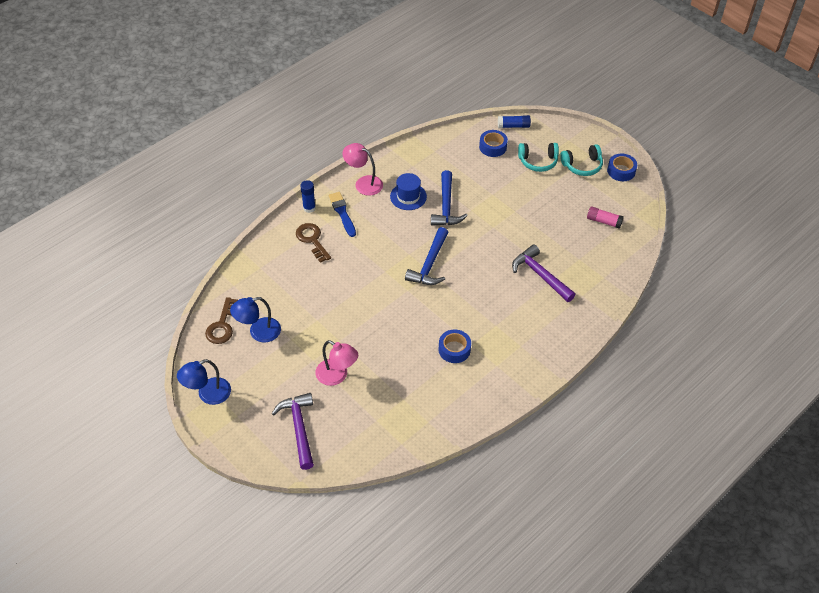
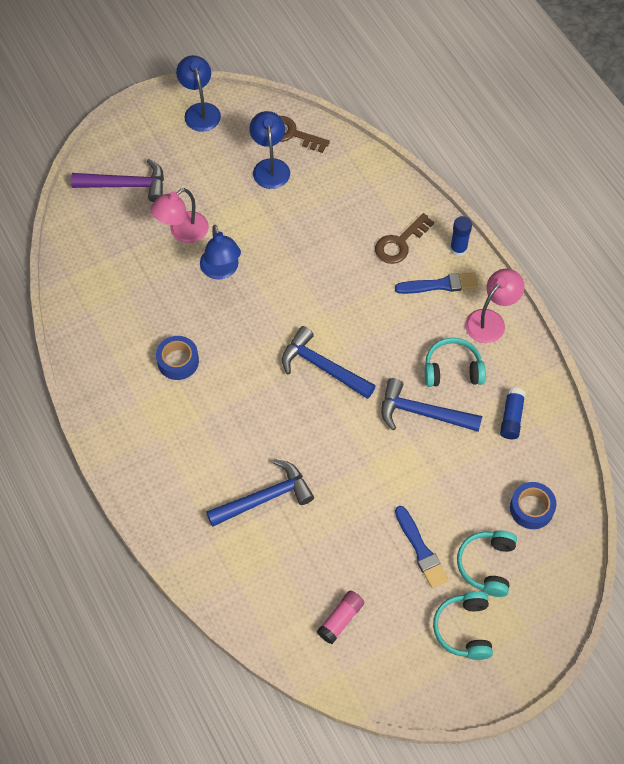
camera: 105 degrees right, 10 degrees up
brown key [296,223,331,263] -> brown key turned 150 degrees clockwise [375,213,434,264]
blue hat [390,173,427,210] -> turquoise headphones [425,338,486,387]
blue glue stick [498,115,531,128] -> blue glue stick moved to [500,388,526,439]
purple hammer [512,244,576,302] -> blue hammer [206,459,314,527]
blue tape [607,153,637,181] -> none
none -> blue lamp [200,225,241,279]
none -> blue brush [395,506,449,588]

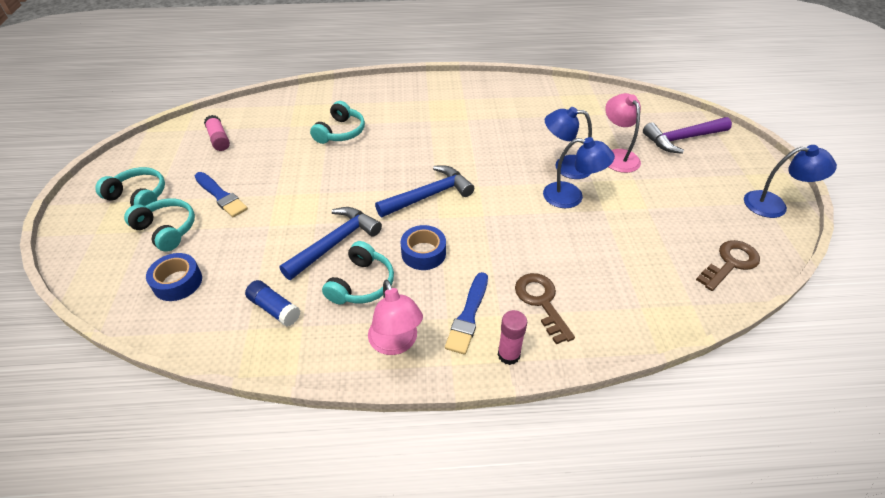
camera: 115 degrees right, 15 degrees down
purple hammer [71,159,164,202] -> purple hammer turned 45 degrees clockwise [643,117,732,154]
blue tape [156,336,199,380] -> blue tape moved to [401,225,446,270]
blue hammer [206,459,314,527] -> turquoise headphones [310,101,365,144]
blue lamp [249,111,290,189] -> blue lamp moved to [543,137,615,208]
blue brush [395,506,449,588] -> blue brush turned 135 degrees counterclockwise [195,172,248,217]
blue glue stick [450,216,472,257] -> pink glue stick [498,310,527,365]

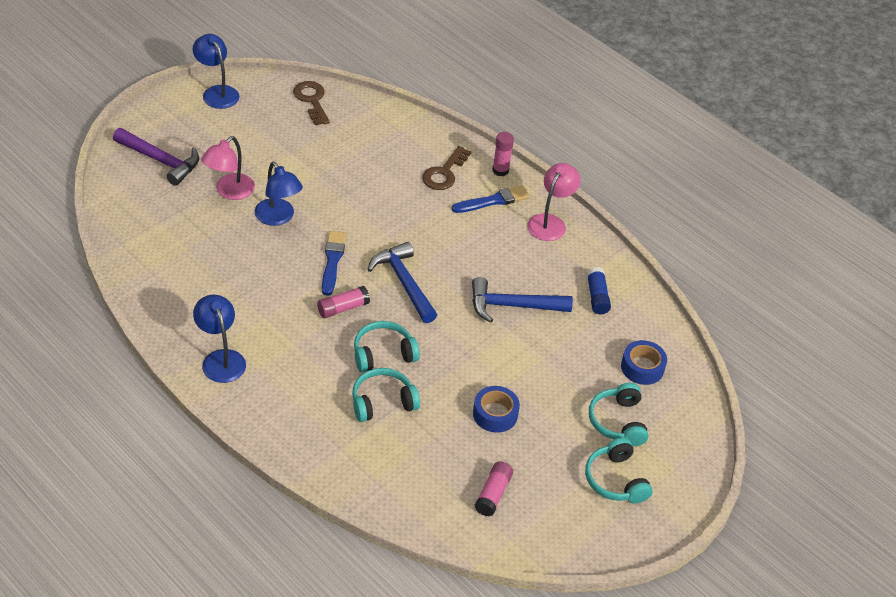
camera: 135 degrees left, 0 degrees up
blue brush [195,172,248,217] -> blue brush moved to [322,231,346,296]
turquoise headphones [322,241,394,305] -> turquoise headphones moved to [354,321,420,372]
blue hammer [375,166,474,217] -> blue hammer turned 45 degrees clockwise [367,242,437,323]
blue tape [401,225,446,270] -> blue tape moved to [473,386,520,433]
blue lamp [543,137,615,208] -> blue lamp moved to [193,295,246,383]
brown key [696,240,760,291] -> brown key turned 60 degrees clockwise [293,81,330,125]
none -> pink glue stick [317,286,370,318]

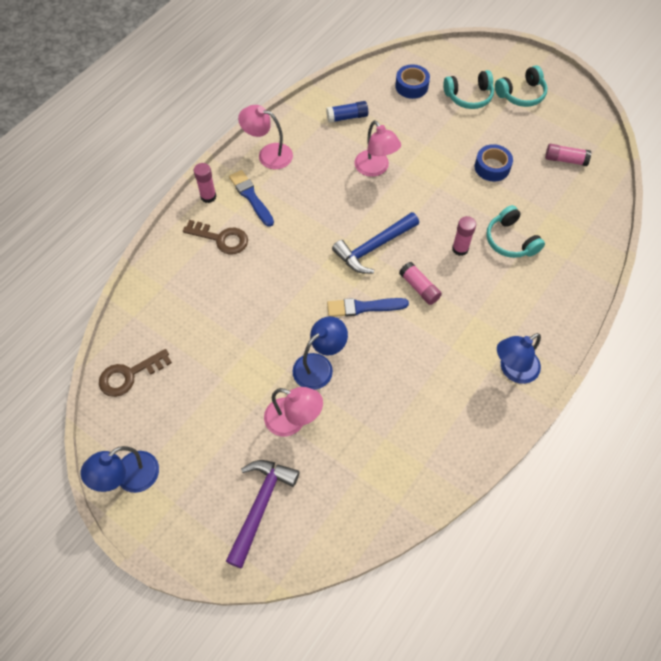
camera: 95 degrees left, 15 degrees up
turquoise headphones [354,321,420,372] -> pink glue stick [452,216,476,256]
blue hammer [472,277,573,323] -> pink lamp [354,120,401,177]

